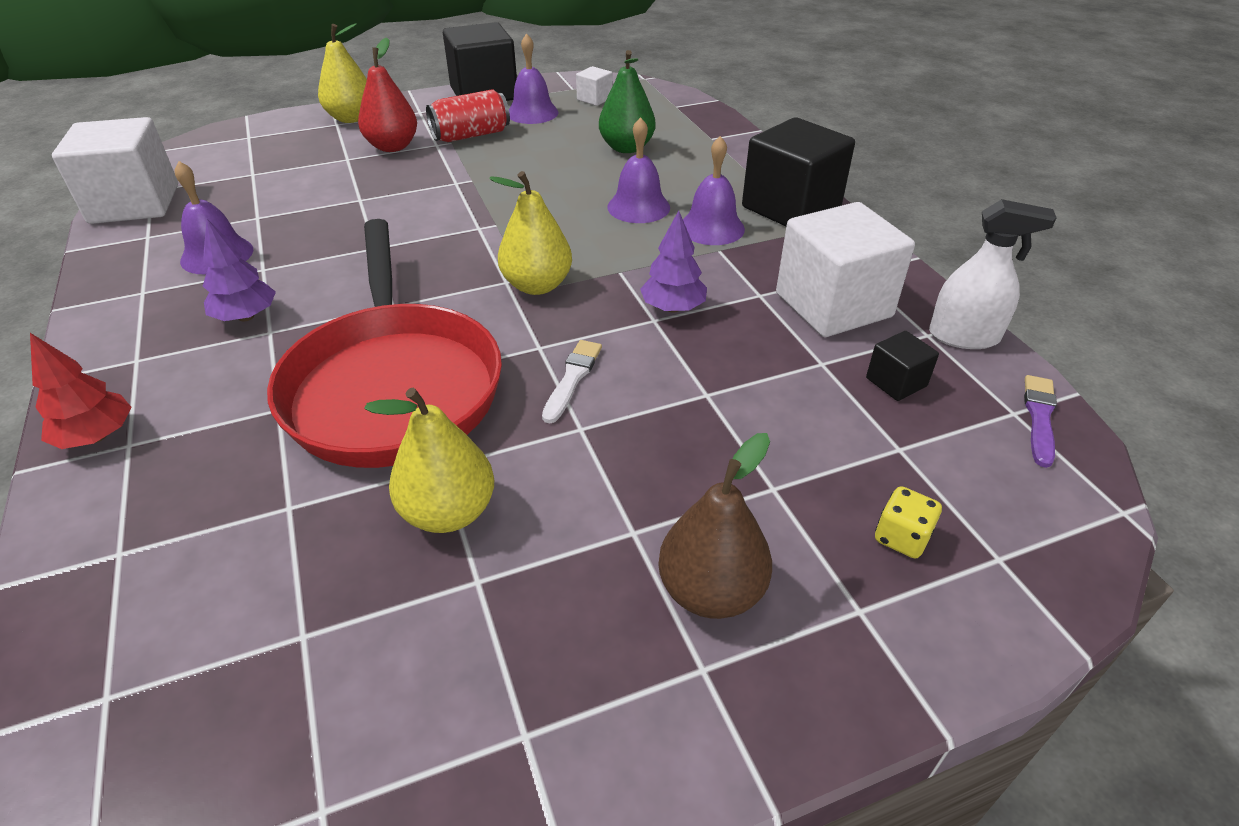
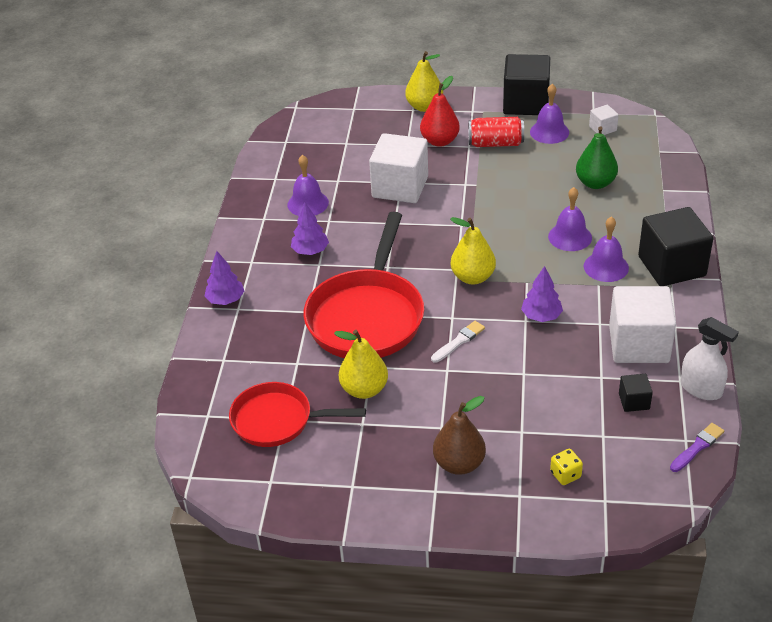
camera: 30 degrees right, 0 degrees up
red tree [30,333,132,449] -> purple tree [204,251,244,305]
white cube [52,117,178,224] -> white cube moved to [369,133,428,203]
none -> red pan [229,382,366,447]

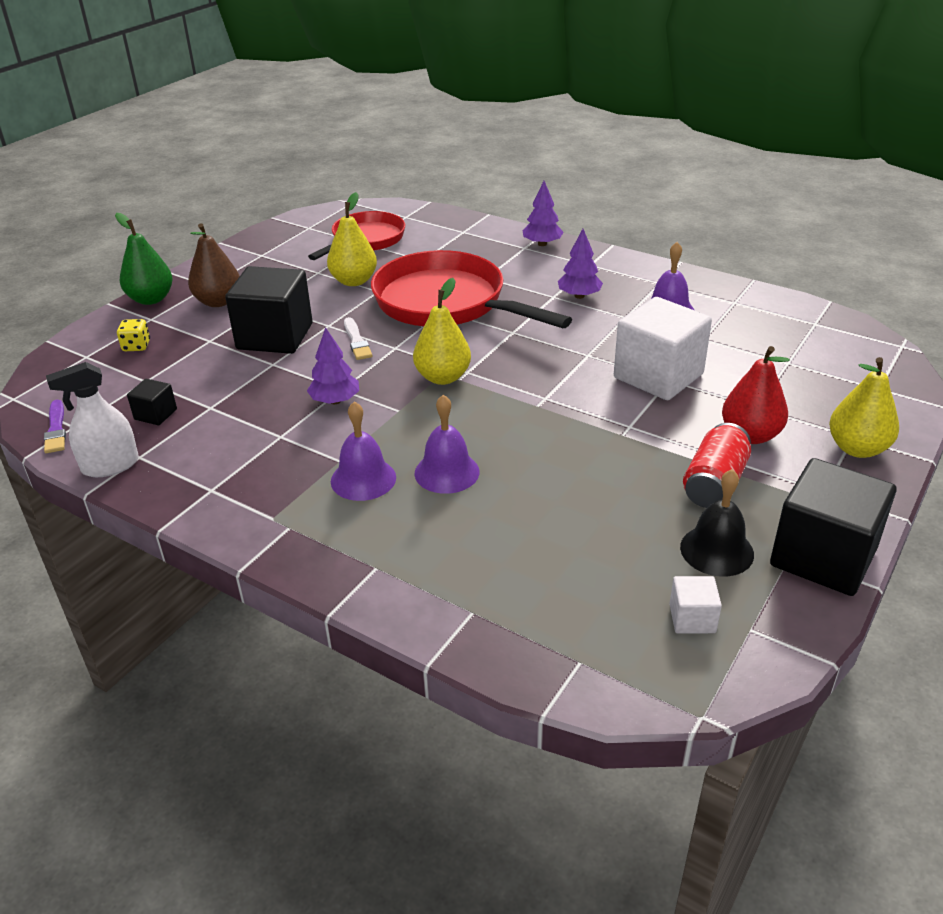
camera: 115 degrees right, 5 degrees down
purple bell [530,84,569,144] -> black bell [680,469,754,577]
green pear [576,126,618,189] -> green pear moved to [115,213,173,305]
white cube [609,286,676,363] -> none
black cube [638,207,713,286] -> black cube moved to [225,266,312,354]

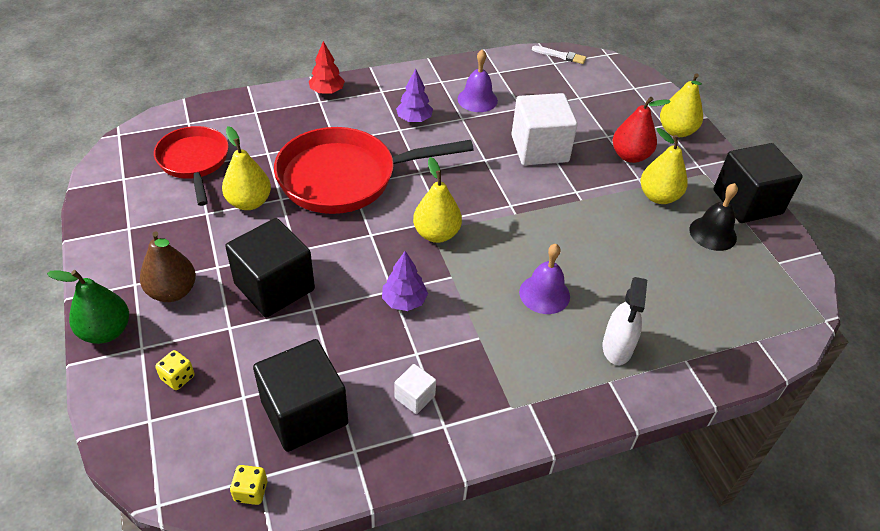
camera: 55 degrees left, 10 degrees up
purple brush [44,399,66,453] -> yellow dice [230,465,267,505]
white spray bottle [46,362,139,477] -> white spray bottle moved to [603,277,647,365]
black cube [127,379,177,425] -> black cube [253,339,348,452], size x2.20
purple bell [331,401,396,501] -> none
white brush [344,317,373,360] -> white brush moved to [532,46,586,64]
purple tree [522,181,563,246] -> red tree [309,41,345,94]
white cube [670,576,722,633] -> white cube moved to [394,364,436,414]
red can [683,423,751,508] -> yellow pear [641,128,688,204]

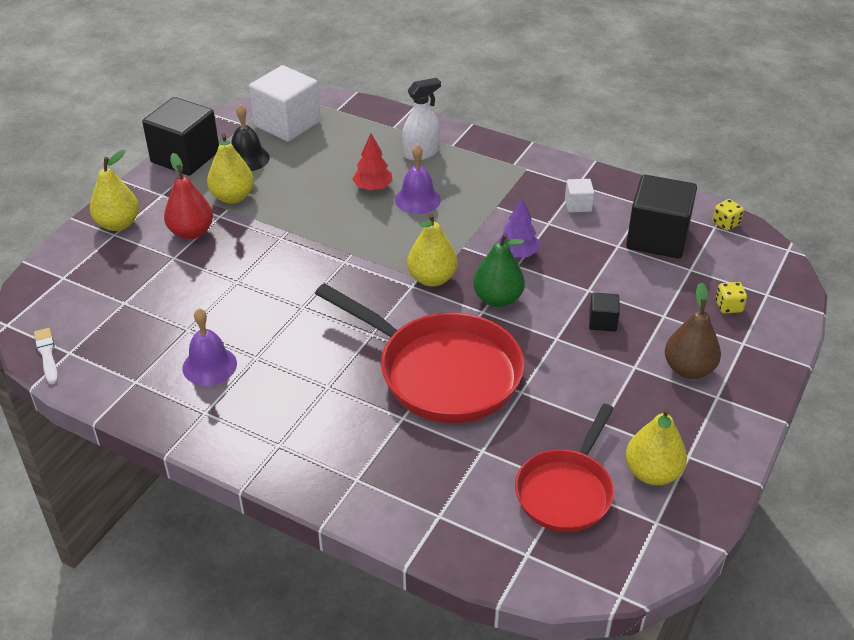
camera: 130 degrees left, 5 degrees down
green pear [47,270,129,344] -> green pear moved to [473,233,525,307]
yellow pear [222,126,271,210] -> yellow pear moved to [626,407,687,485]
black cube [225,218,315,317] -> black cube [589,292,620,332], size x0.45
red tree [309,41,345,94] -> red tree moved to [352,134,393,191]
purple tree [396,69,433,122] -> none
white cube [511,93,577,165] -> white cube moved to [249,65,320,142]

